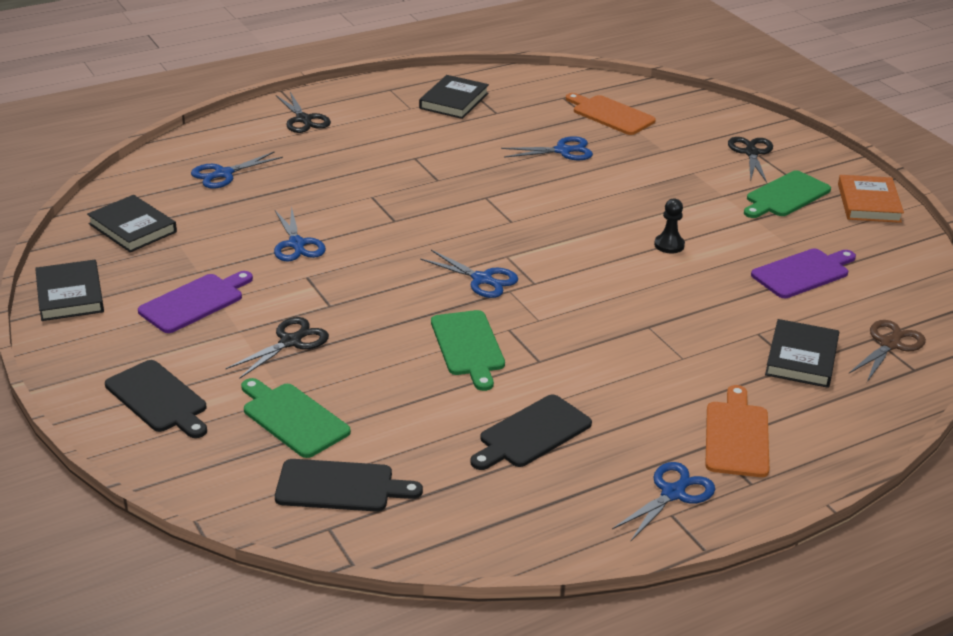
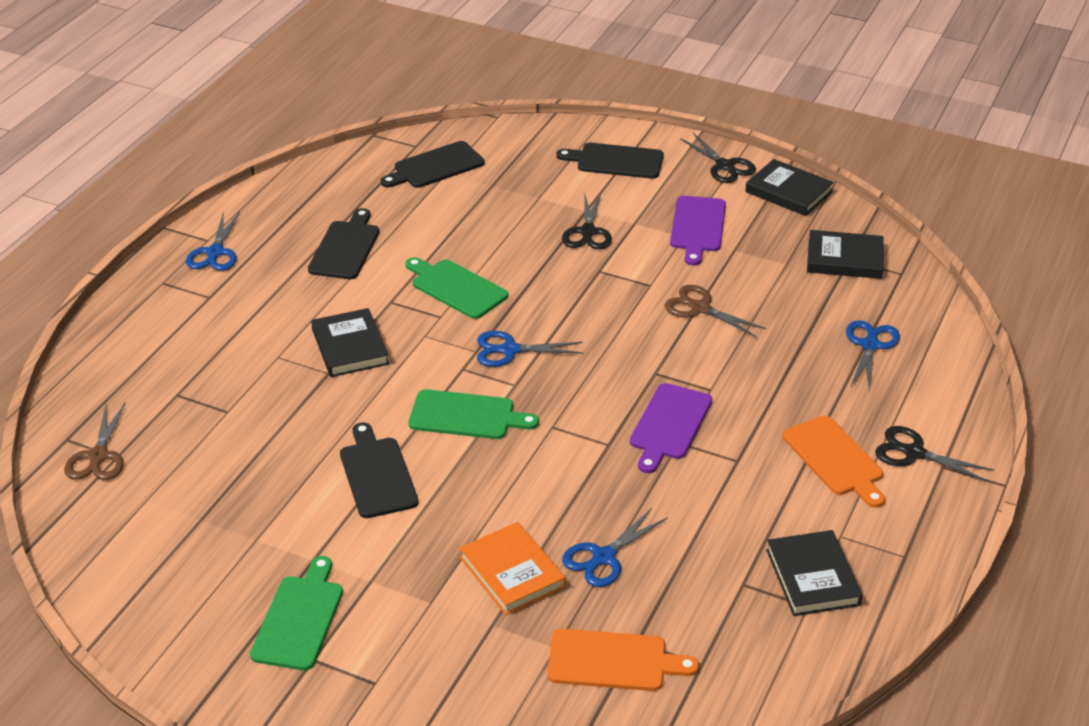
camera: 145 degrees right, 5 degrees up
green cutting board [241,378,351,458] -> green cutting board moved to [408,389,539,439]
blue scissors [274,207,326,261] -> brown scissors [664,285,767,338]
black pawn [654,198,685,253] -> black cutting board [340,422,418,518]
orange cutting board [705,385,769,477] -> orange cutting board moved to [783,416,885,508]
black scissors [728,137,773,183] -> black scissors moved to [680,133,756,183]
purple cutting board [751,248,856,298] -> purple cutting board moved to [630,383,712,473]
black book [765,319,839,388] -> black book moved to [311,308,389,377]
orange book [838,175,904,223] -> orange book moved to [459,522,565,615]

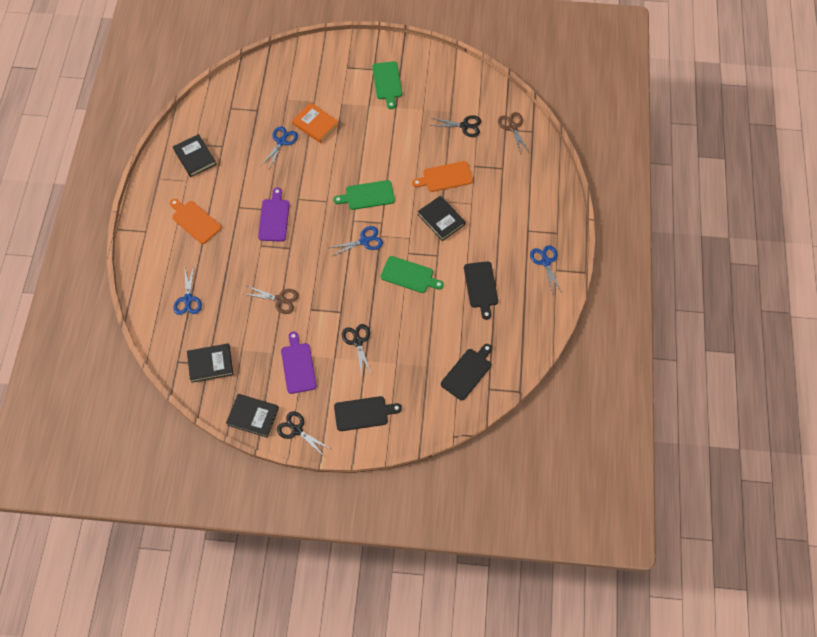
camera: 160 degrees right, 25 degrees up
black cutting board [340,422,418,518] -> none
orange cutting board [547,629,699,691] -> orange cutting board moved to [412,161,473,192]
black scissors [875,426,994,482] -> black scissors moved to [430,115,481,137]

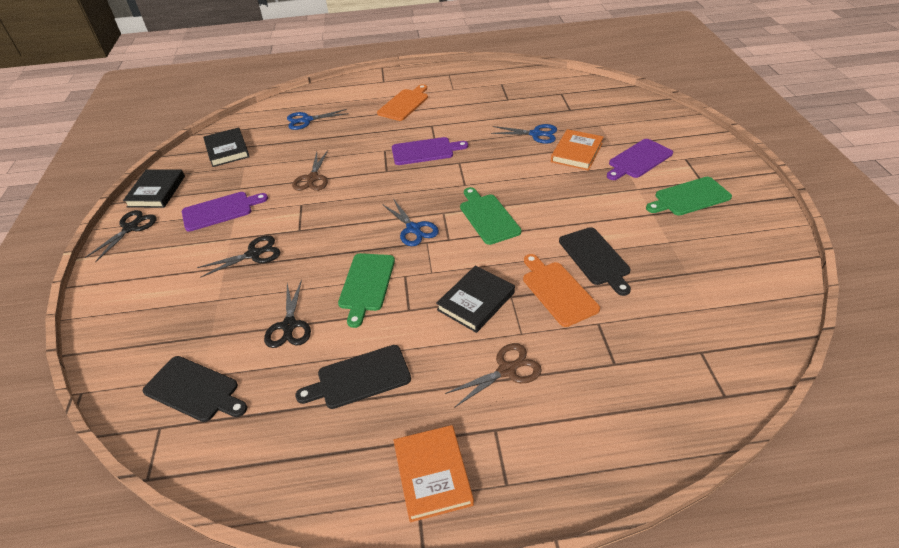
camera: 80 degrees right, 20 degrees down
black book [173,134,217,177] -> none
black cutting board [334,396,402,431] -> black cutting board moved to [559,227,631,296]
black scissors [430,115,481,137] -> black scissors moved to [264,279,311,348]
brown scissors [498,112,529,154] -> brown scissors moved to [445,343,542,408]
blue scissors [530,245,562,295] -> orange book [393,425,474,522]
none -> purple cutting board [607,139,673,180]

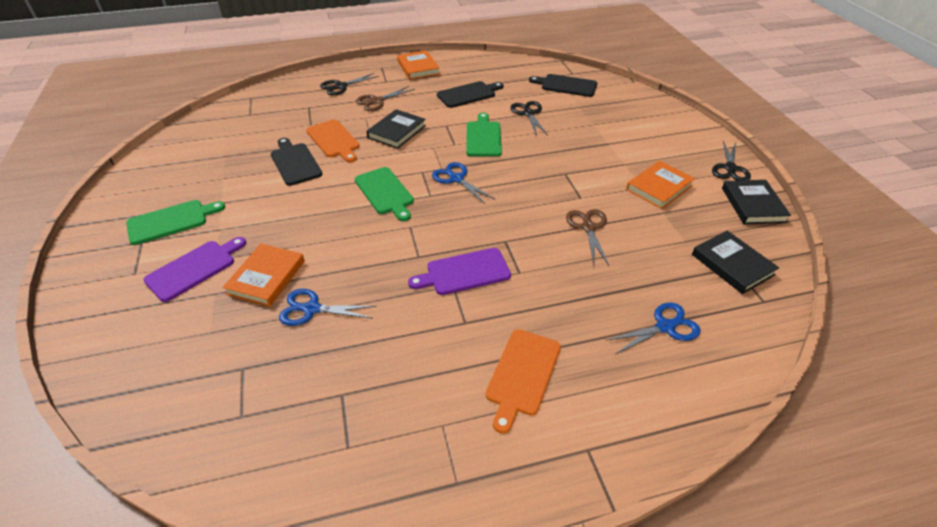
camera: 170 degrees right, 0 degrees up
purple cutting board [182,192,268,232] -> orange book [626,161,695,209]
black scissors [197,235,280,278] -> black scissors moved to [320,73,379,96]

